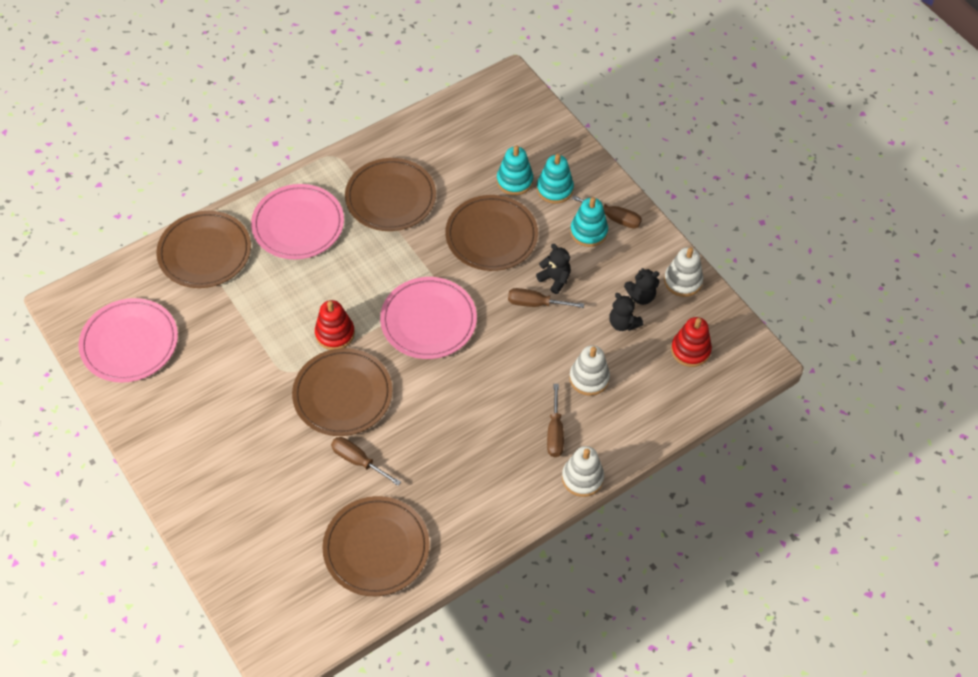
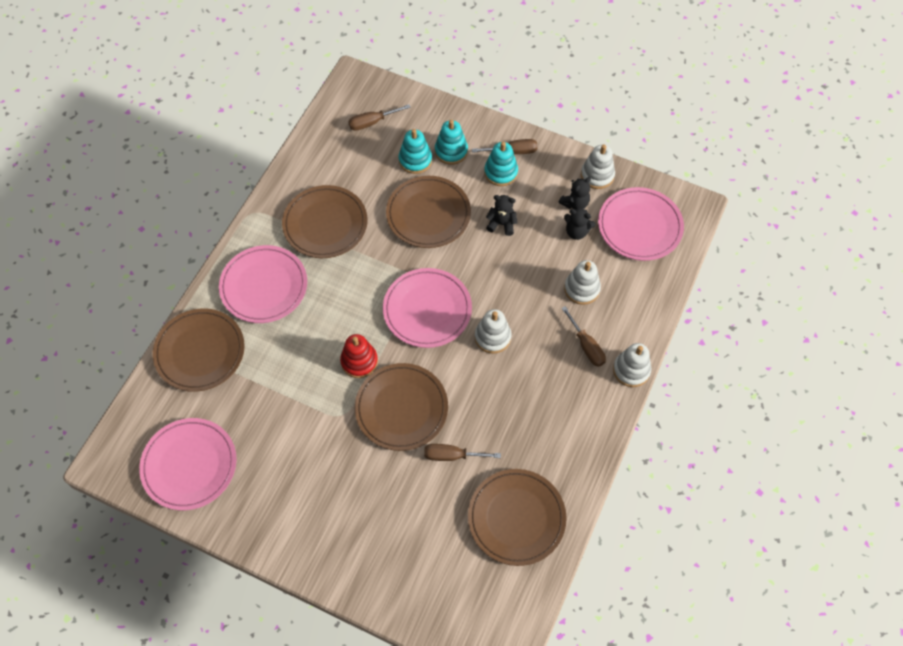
camera: 30 degrees left, 5 degrees up
brown screwdriver [508,288,584,308] -> brown screwdriver moved to [348,104,411,131]
red stacking toy [671,317,712,367] -> pink plate [598,187,684,261]
none -> white stacking toy [475,309,512,354]

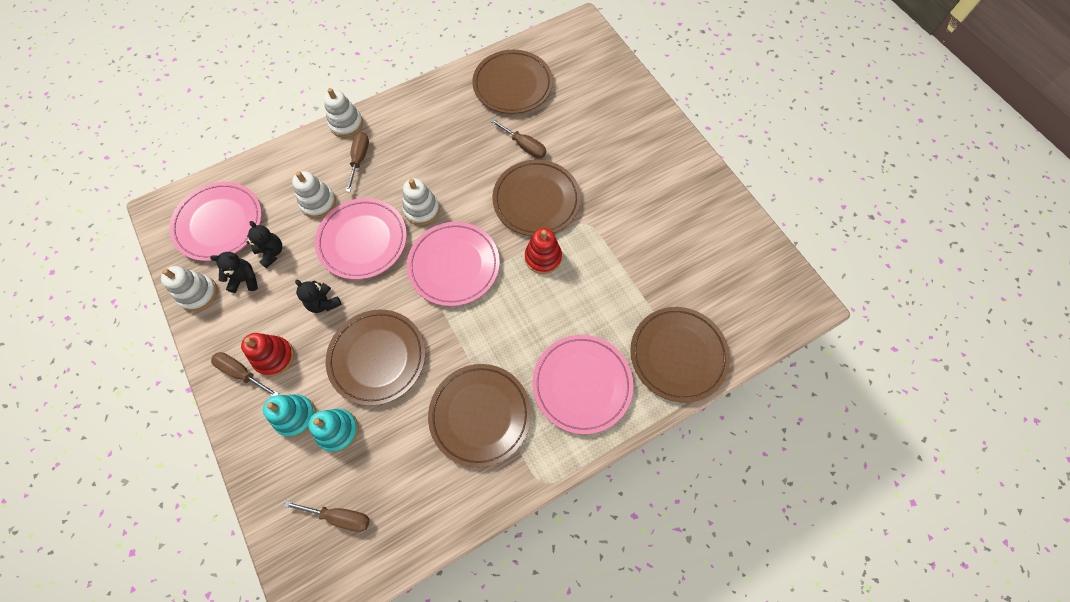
camera: 145 degrees left, 5 degrees up
pink plate [139,418,236,510] -> pink plate moved to [315,198,407,280]
turquoise stacking toy [484,142,518,186] -> red stacking toy [241,333,294,376]

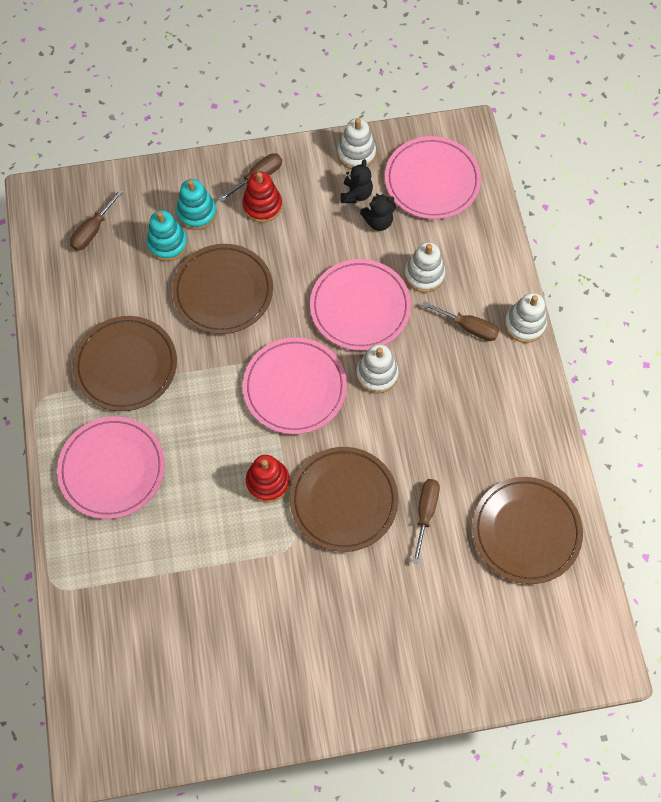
camera: 110 degrees right, 0 degrees up
black teddy bear [295,280,342,313] -> none
brown screwdriver [490,119,546,158] -> brown screwdriver turned 135 degrees clockwise [413,479,440,564]
brown plate [630,307,730,402] -> none

